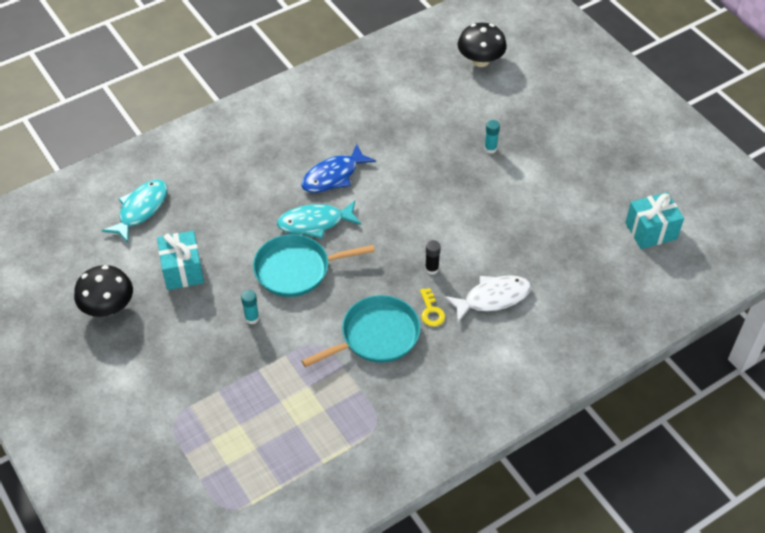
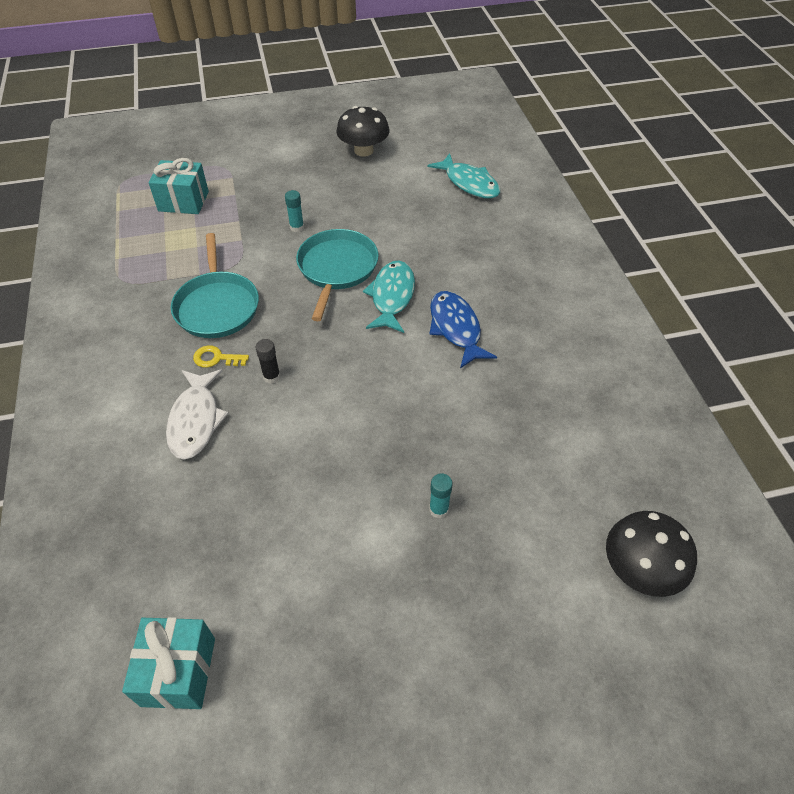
camera: 110 degrees right, 0 degrees up
turquoise gift [157,231,204,290] -> turquoise gift moved to [148,158,209,214]

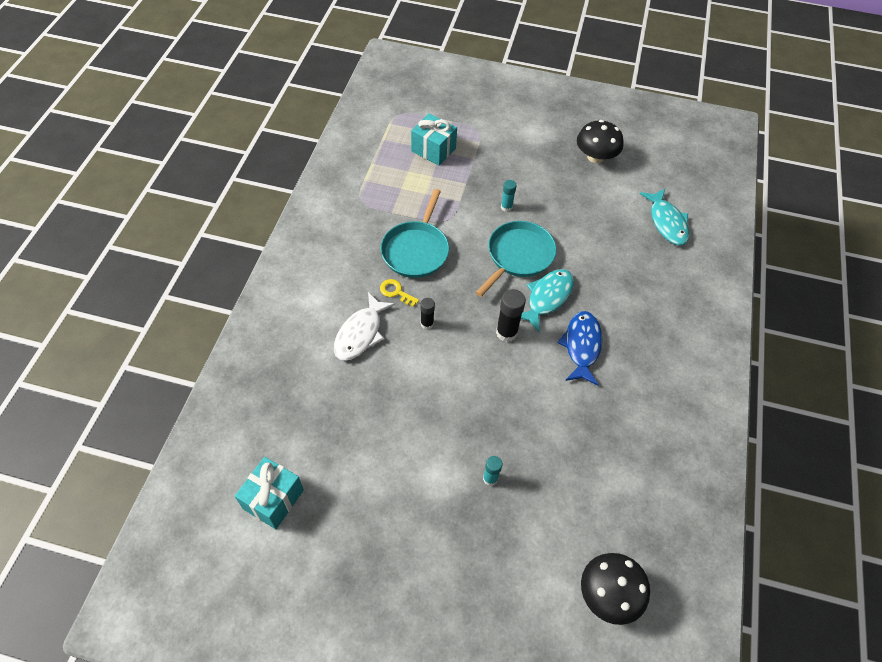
camera: 25 degrees right, 5 degrees up
none -> black glue stick [496,289,526,342]

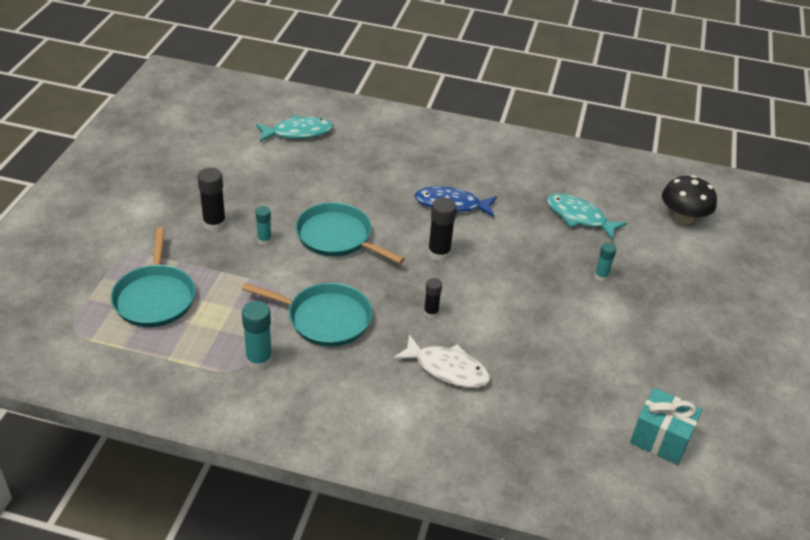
camera: 90 degrees left, 15 degrees down
yellow key [380,279,419,307] -> none
turquoise gift [411,114,457,166] -> turquoise pan [111,227,196,327]
turquoise fish [521,269,574,332] -> turquoise fish moved to [547,193,627,240]
black mushroom [577,120,624,163] -> none
none -> black glue stick [198,168,226,232]
none -> turquoise glue stick [242,301,272,370]

